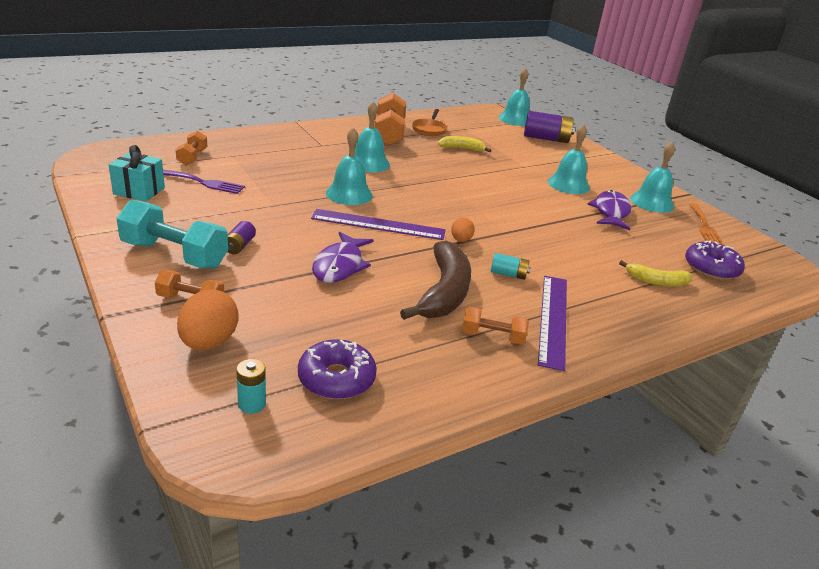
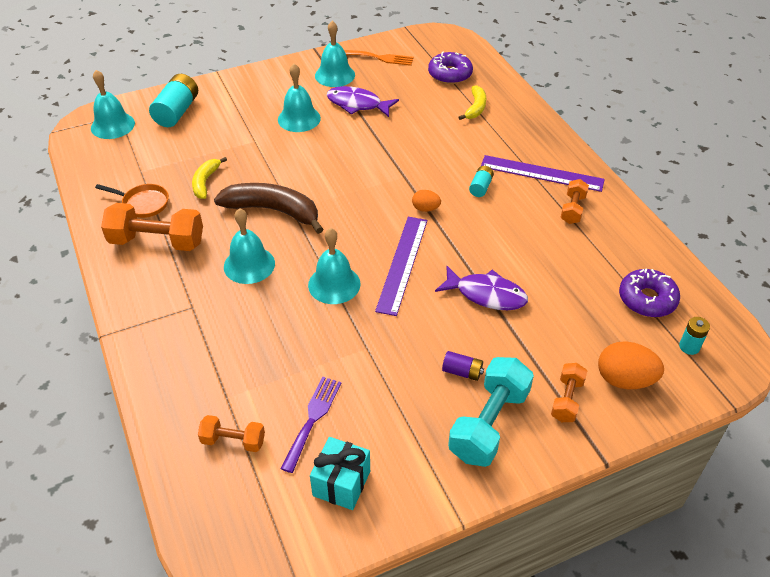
camera: 80 degrees left, 15 degrees up
brown banana [400,241,471,320] -> brown banana moved to [214,183,323,234]
purple battery [524,111,575,143] -> turquoise battery [149,74,198,127]

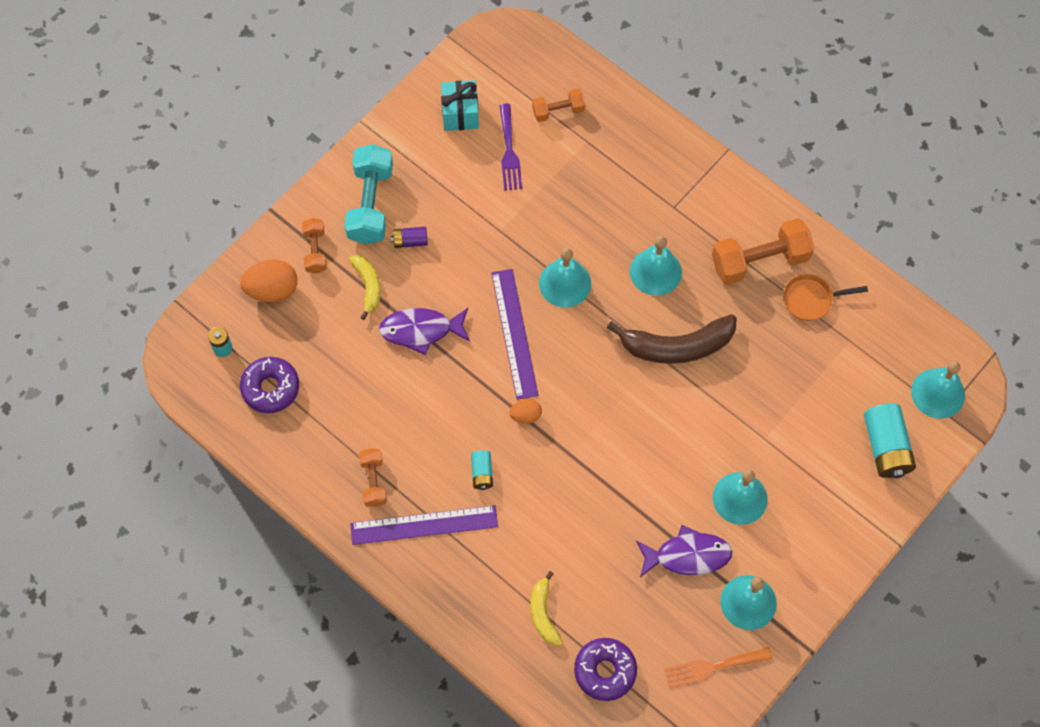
camera: 155 degrees right, 20 degrees up
yellow banana [192,157,227,199] -> yellow banana moved to [349,255,381,320]

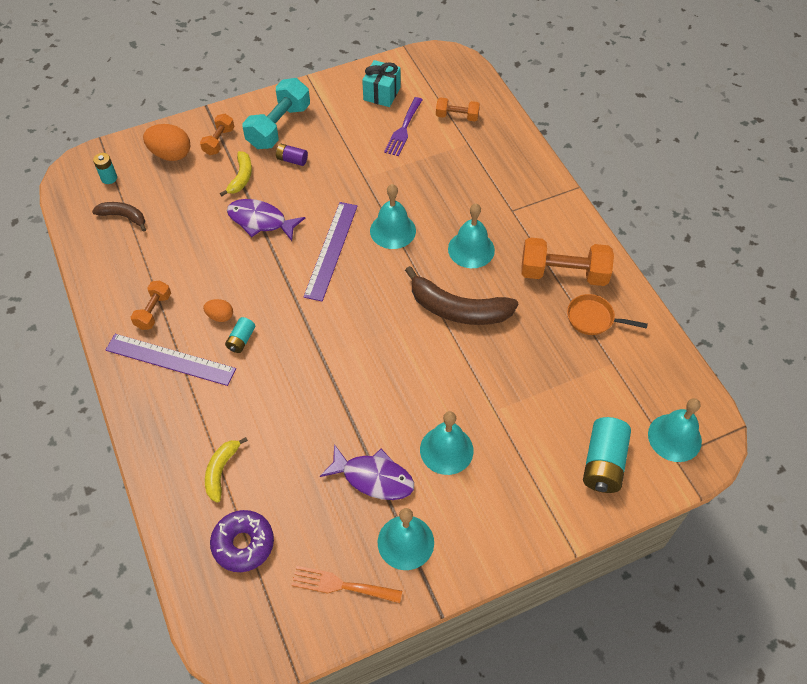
camera: 25 degrees right, 10 degrees down
purple donut [240,357,299,413] -> brown banana [92,202,146,232]
orange egg [509,399,542,424] -> orange egg moved to [203,299,233,322]

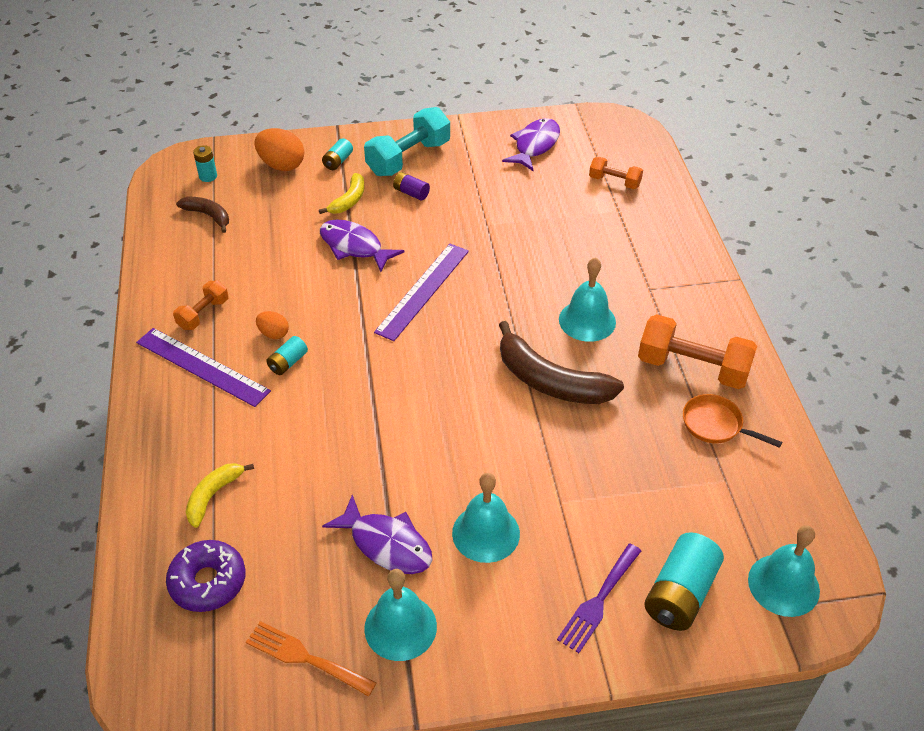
camera: 15 degrees right, 10 degrees down
orange dumbbell [200,114,234,155] -> turquoise battery [322,138,353,170]
turquoise gift [362,60,401,107] -> purple fish [502,118,560,171]
turquoise bell [370,184,416,249] -> none
purple fork [384,97,423,156] -> purple fork moved to [557,544,641,653]

